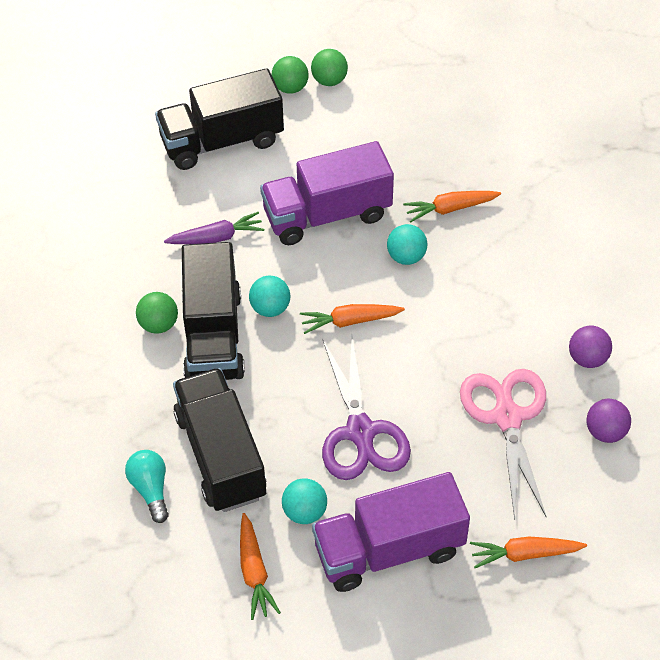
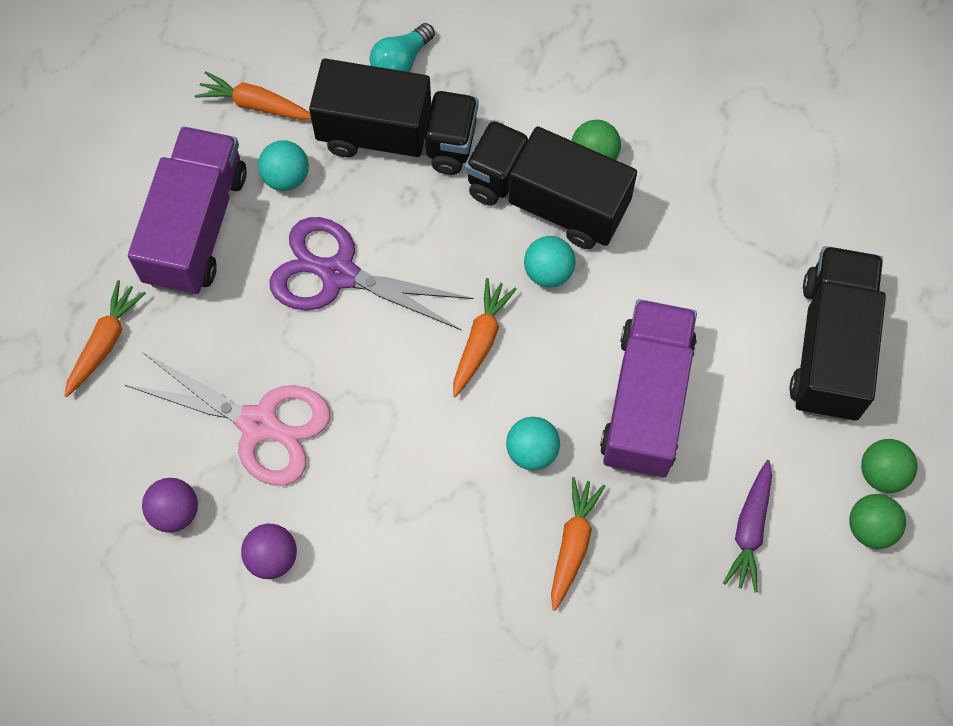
camera: 120 degrees right, 15 degrees up
turquoise light bulb [125,450,169,523] -> turquoise light bulb turned 120 degrees clockwise [370,23,435,72]
purple carrot [164,212,264,244] -> purple carrot moved to [723,460,772,592]

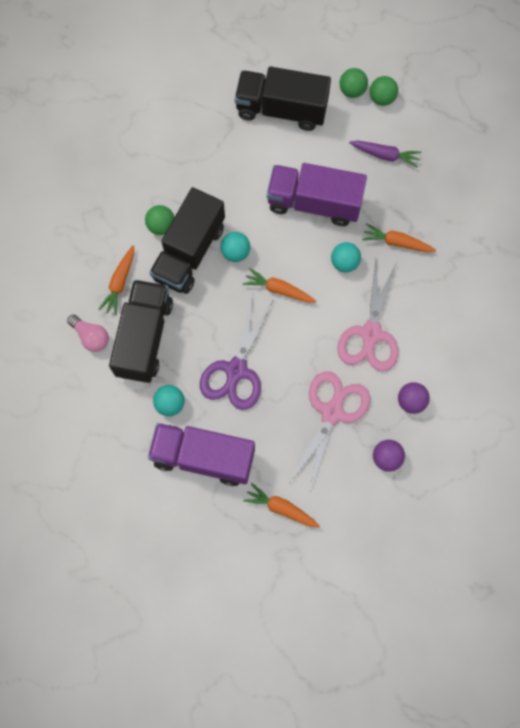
camera: 90 degrees left, 5 degrees up
orange carrot [195,71,311,120] -> orange carrot moved to [98,245,134,315]
turquoise light bulb [370,23,435,72] -> pink light bulb [67,315,109,352]
none -> pink scissors [337,260,399,372]

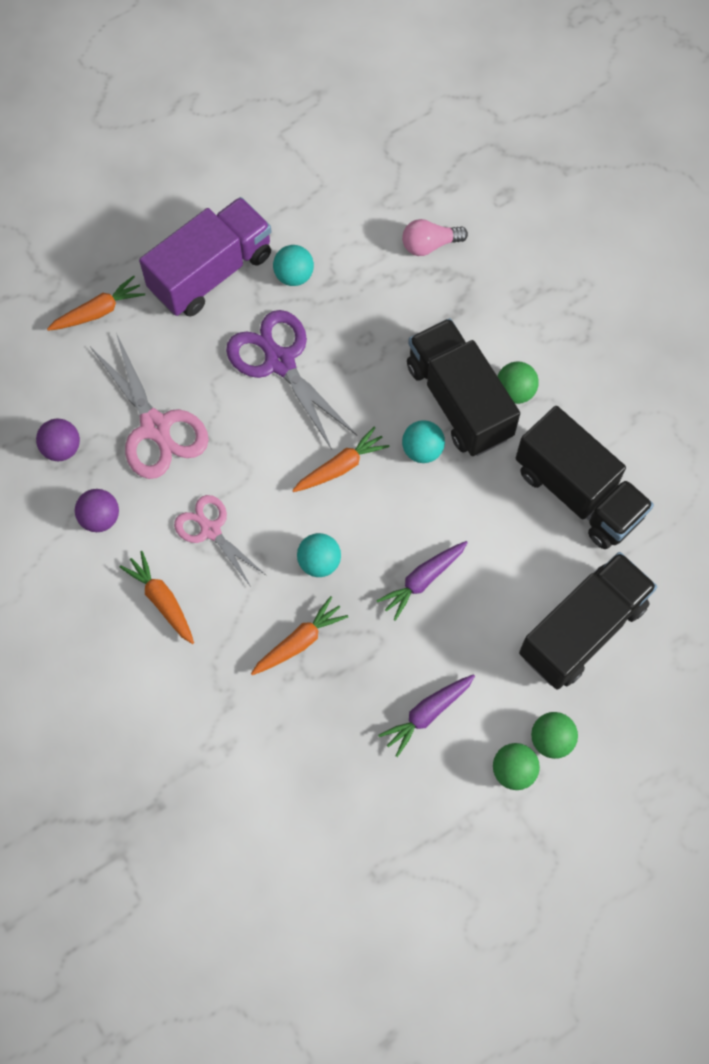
camera: 125 degrees right, 5 degrees down
orange carrot [98,245,134,315] -> orange carrot moved to [119,551,194,644]
black truck [109,280,173,383] -> black truck moved to [516,406,654,549]
purple truck [267,163,367,226] -> purple carrot [376,541,468,621]
pink scissors [337,260,399,372] -> pink scissors [174,495,267,587], size x0.63

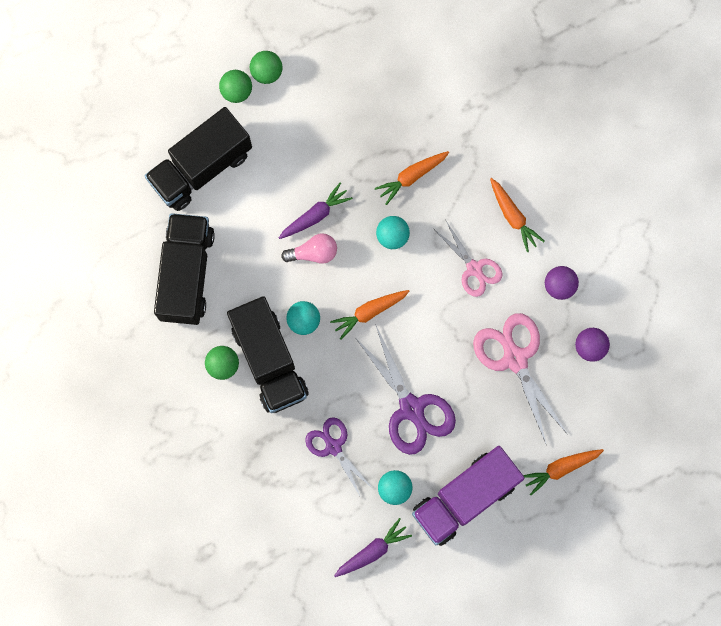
camera: 175 degrees left, 10 degrees up
purple carrot [378,674,475,757] -> purple carrot moved to [334,518,412,577]
pink light bulb [402,219,468,256] -> pink light bulb moved to [281,233,337,264]
black truck [516,406,654,549] -> black truck turned 45 degrees clockwise [154,213,215,325]
none -> purple scissors [305,417,373,496]

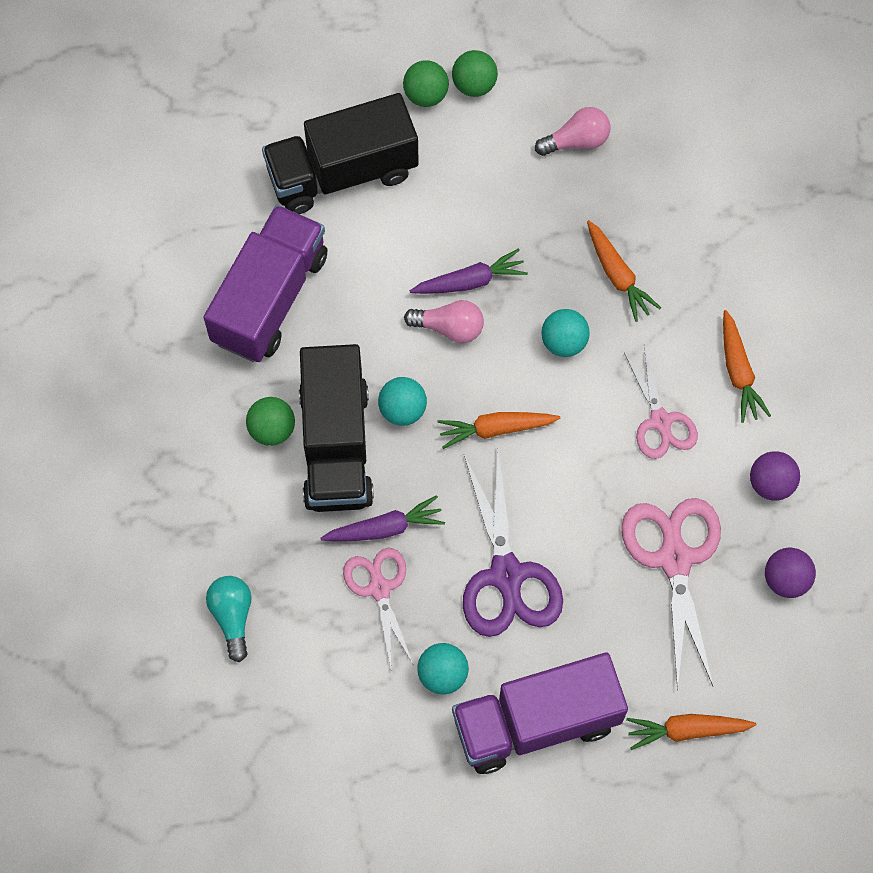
camera: 20 degrees right, 10 degrees down
black truck [154,213,215,325] -> purple truck [204,205,328,362]
purple scissors [305,417,373,496] -> pink scissors [343,548,413,667]
purple carrot [334,518,412,577] -> purple carrot moved to [320,495,445,541]
orange carrot [375,151,449,205] -> orange carrot turned 105 degrees counterclockwise [587,220,661,322]
none -> turquoise light bulb [206,576,252,662]
none -> pink light bulb [535,107,611,156]

